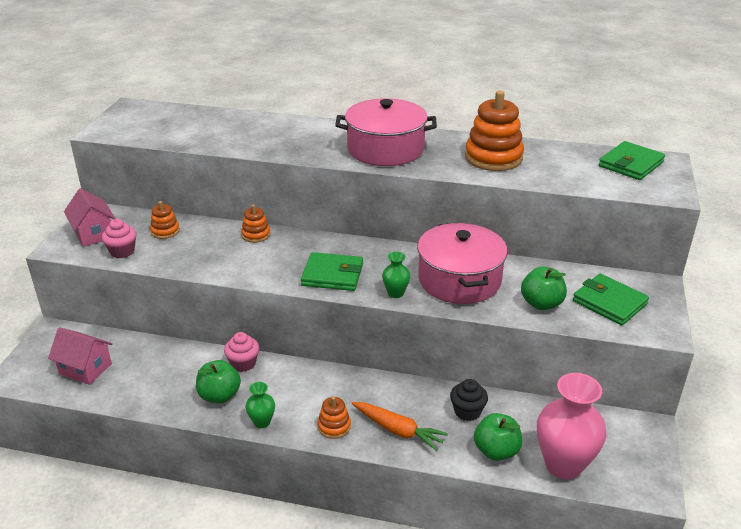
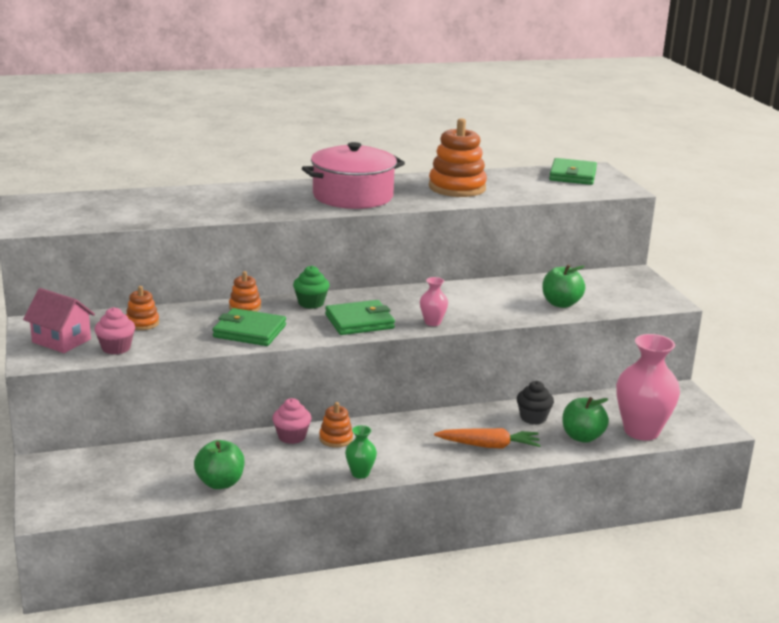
camera: 30 degrees left, 10 degrees down
pink house [48,327,113,385] -> none
green apple [196,360,241,403] -> green apple moved to [194,440,245,489]
orange stacking toy [317,396,351,439] -> orange stacking toy moved to [319,402,353,448]
green vase [382,252,410,298] -> pink vase [420,277,448,326]
pink pot [417,223,507,304] -> none
green wallet [573,274,649,325] -> green wallet moved to [213,308,286,346]
none -> green cupcake [293,265,329,309]

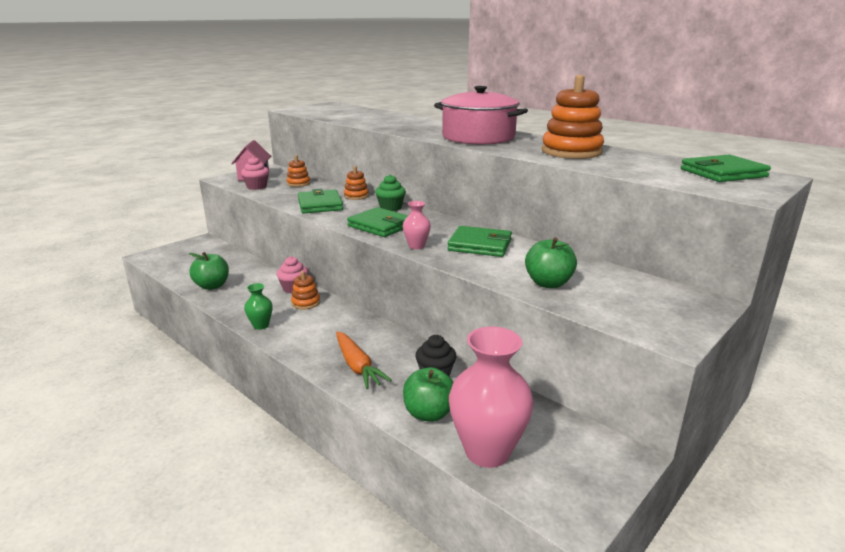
camera: 60 degrees right, 0 degrees up
none -> green wallet [447,226,512,257]

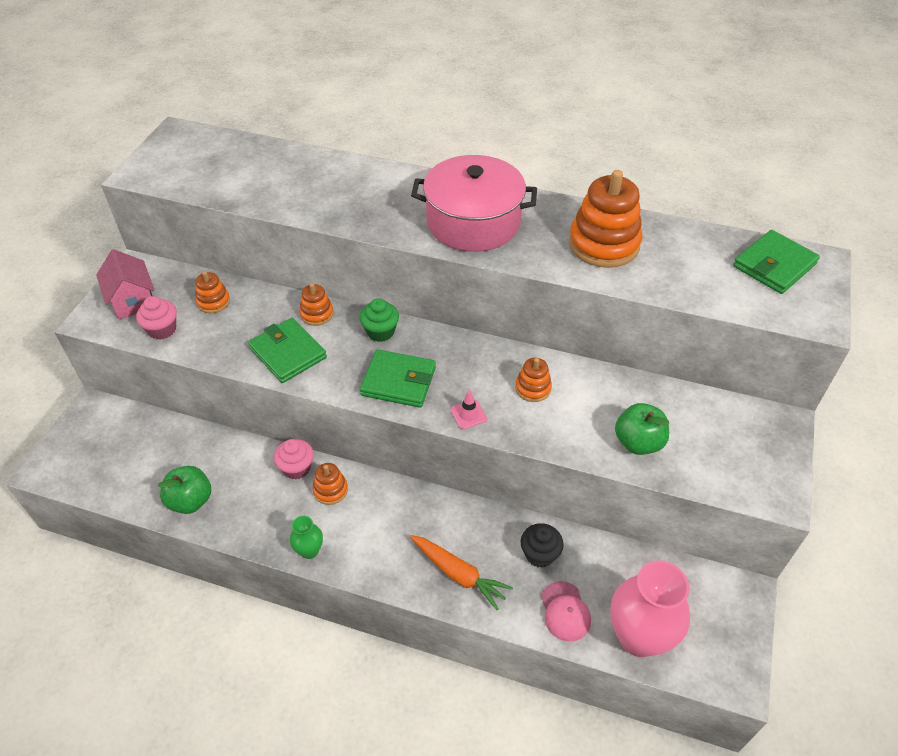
camera: 25 degrees left, 25 degrees up
pink vase [403,201,431,249] -> pink traffic cone [451,391,487,429]
green apple [403,367,453,422] -> pink cap [541,581,591,642]
green wallet [447,226,512,257] -> orange stacking toy [515,358,552,402]

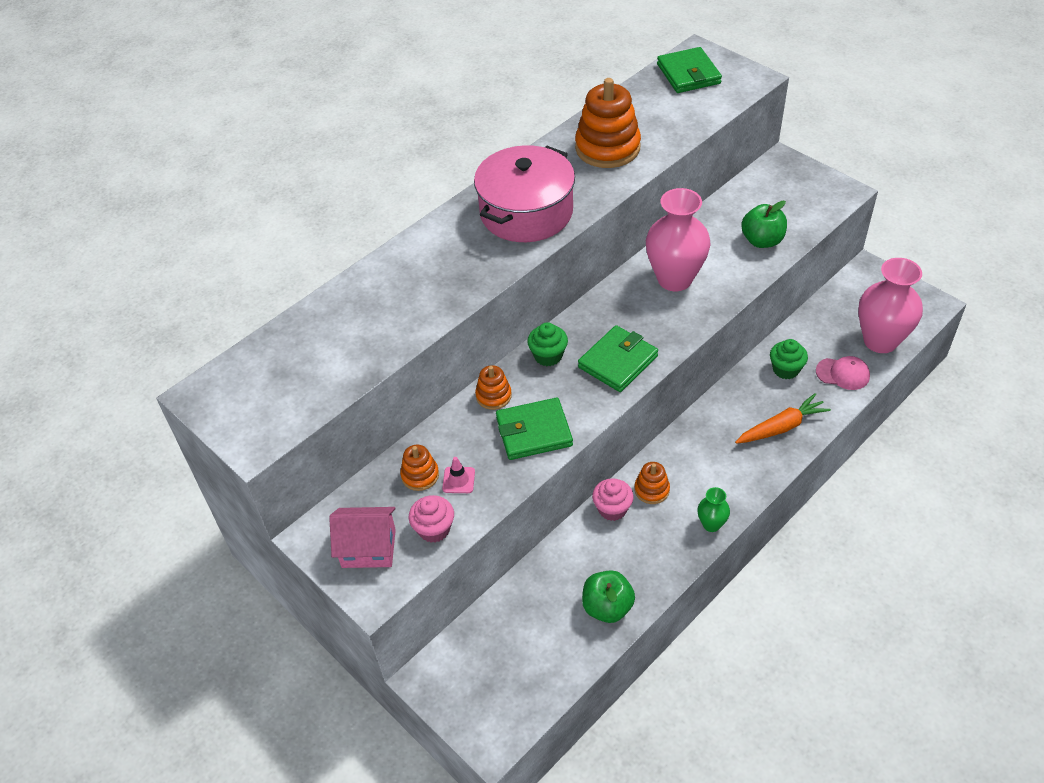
camera: 60 degrees left, 0 degrees up
pink traffic cone [451,391,487,429] -> pink traffic cone moved to [442,457,475,493]
orange stacking toy [515,358,552,402] -> pink vase [646,188,711,291]
black cupcake [521,523,564,568] -> green cupcake [770,339,808,379]

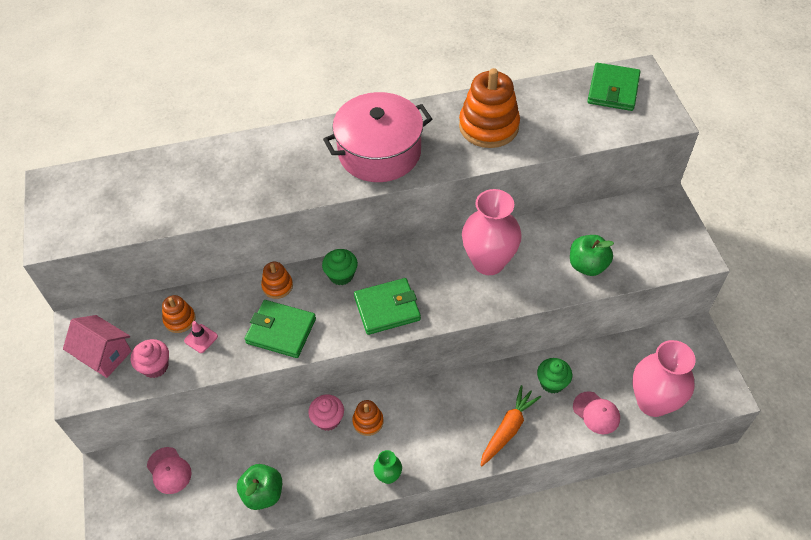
camera: 30 degrees right, 5 degrees up
orange carrot [735,393,831,444] -> orange carrot turned 60 degrees counterclockwise [480,385,541,466]
none -> pink cap [147,447,192,494]

